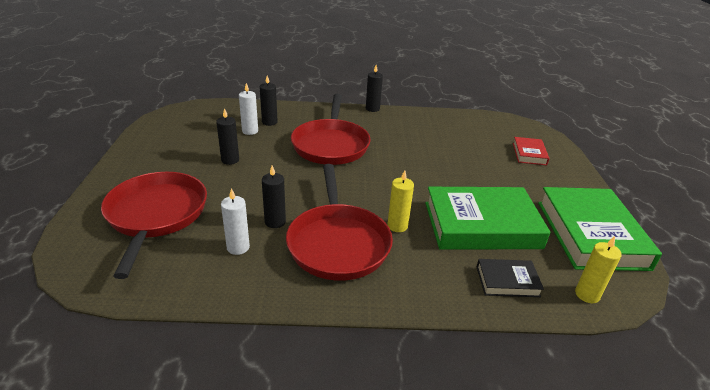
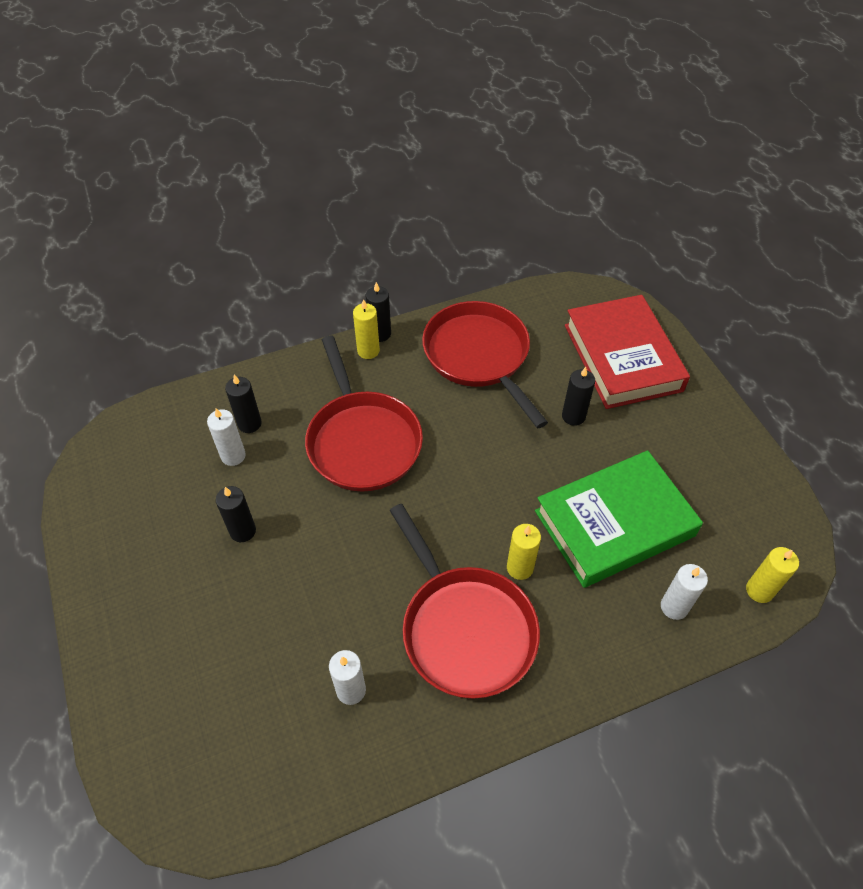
camera: 20 degrees left, 20 degrees up
red pan [101,172,207,279] -> red pan moved to [422,301,548,428]
black candle [262,165,286,228] -> black candle moved to [562,367,595,426]
black book [477,259,544,297] -> white candle [661,564,708,620]
red book [513,137,549,165] -> red book [565,295,690,409], size x2.12
green book [538,187,662,271] -> none
none -> yellow candle [353,299,380,359]

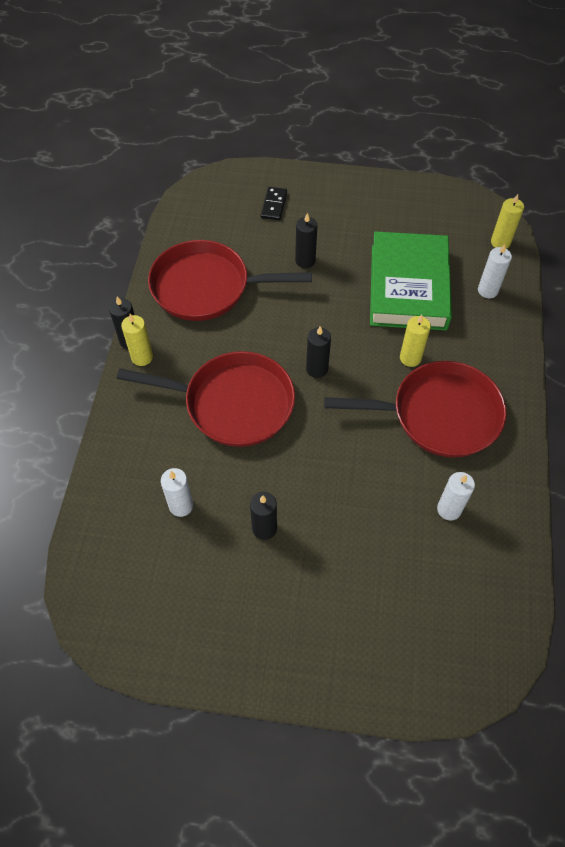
camera: 60 degrees left, 5 degrees up
black candle [225,375,262,433] -> black candle moved to [306,326,331,378]
red book [565,295,690,409] -> black domino [261,187,287,220]

